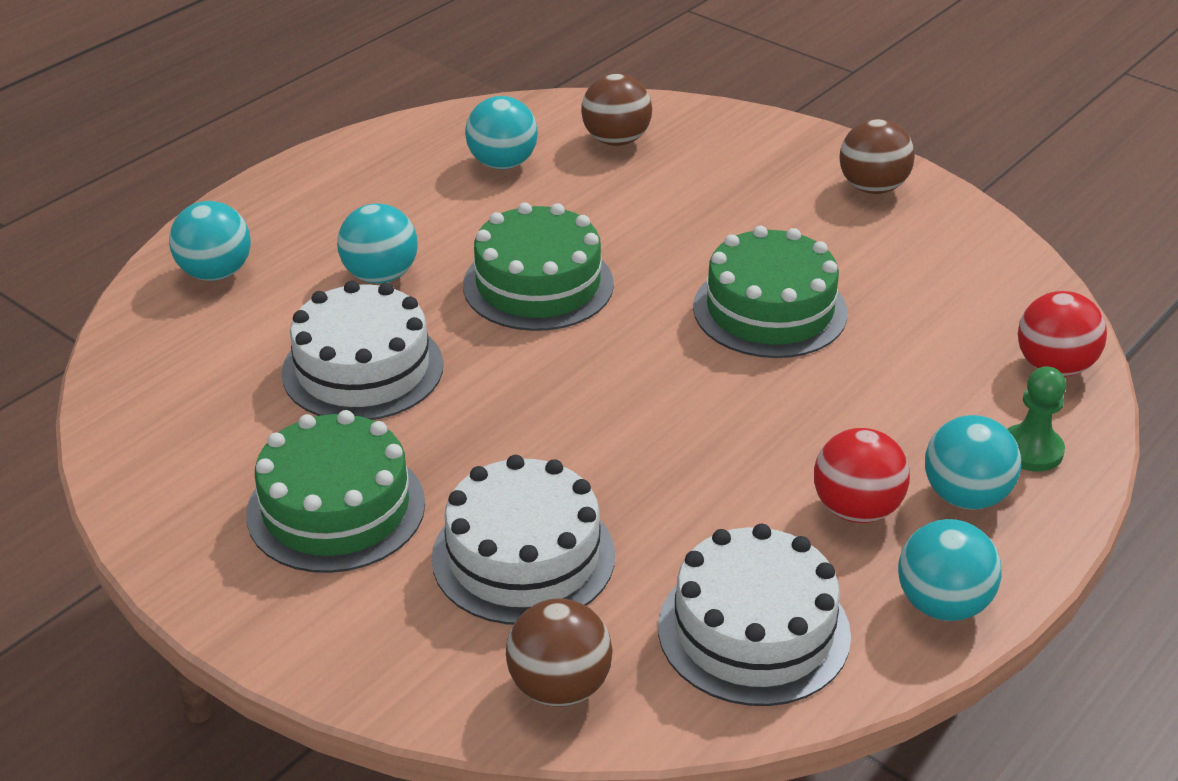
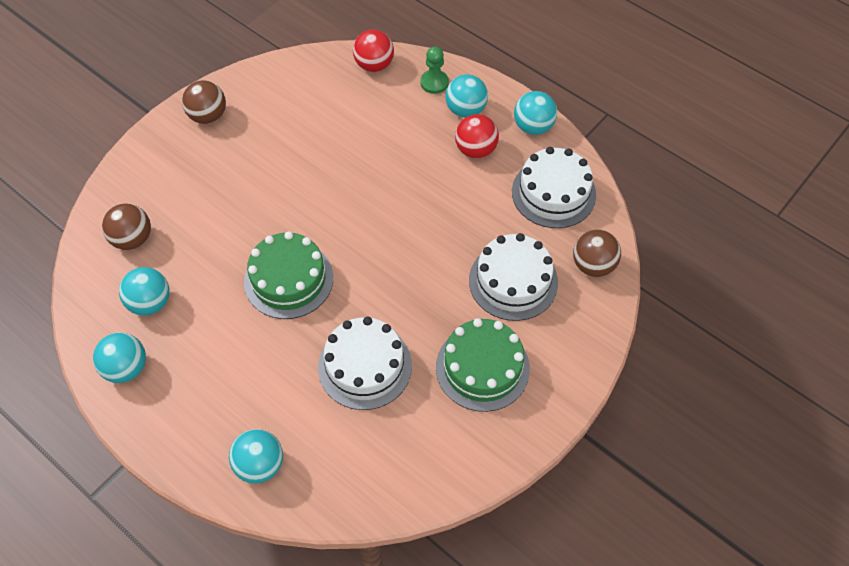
camera: 90 degrees left, 20 degrees up
turquoise ball [337,203,418,284] -> turquoise ball moved to [93,332,146,383]
green cake [693,226,847,358] -> none

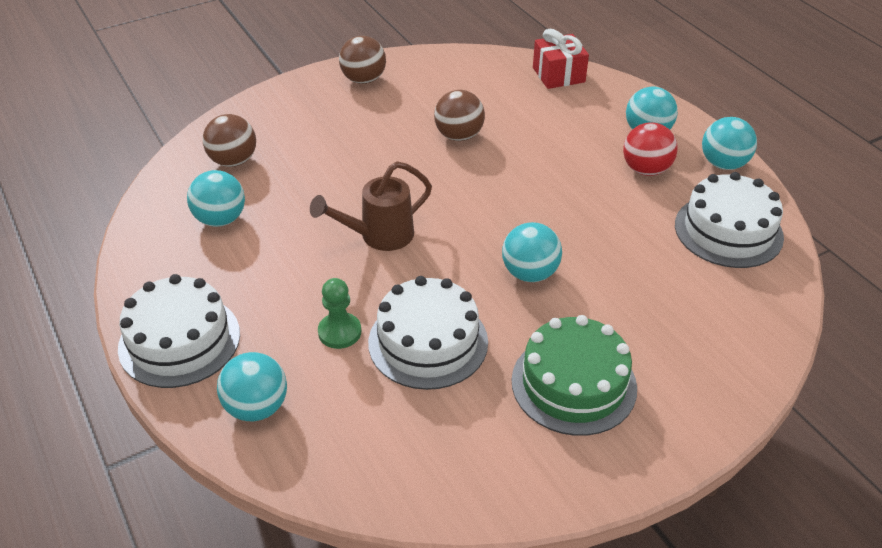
camera: 20 degrees right, 15 degrees down
turquoise ball [93,332,146,383] -> turquoise ball moved to [502,222,562,282]
green cake [244,231,333,319] -> brown watering can [310,161,432,251]
red ball [353,30,394,72] -> red gift [533,29,589,89]
green pawn [420,46,449,94] -> green pawn moved to [318,278,361,349]
white cake [469,233,558,321] -> white cake moved to [118,274,240,388]
brown ball [573,230,621,277] -> brown ball moved to [434,90,485,141]

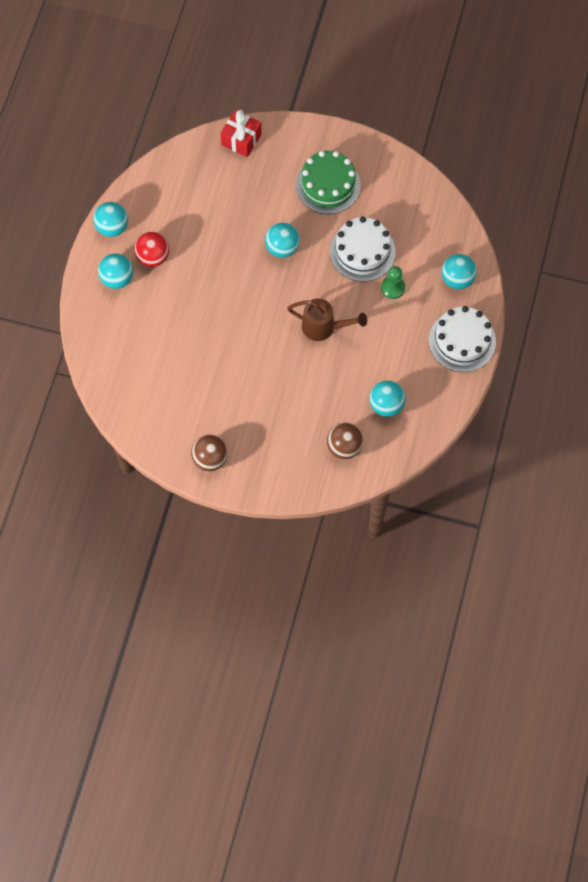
camera: 135 degrees left, 25 degrees up
brown ball [434,90,485,141] -> none
red gift [533,29,589,89] -> red gift moved to [220,110,262,157]
white cake [675,172,784,268] -> none

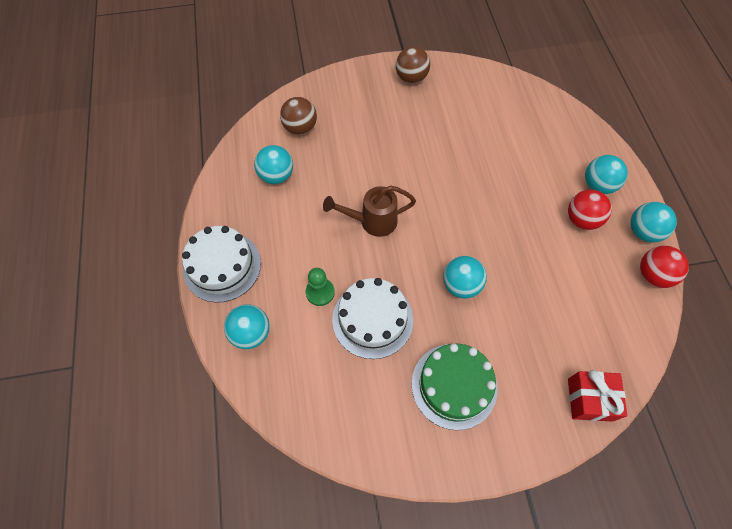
camera: 155 degrees right, 5 degrees down
none -> red ball [640,246,689,288]

